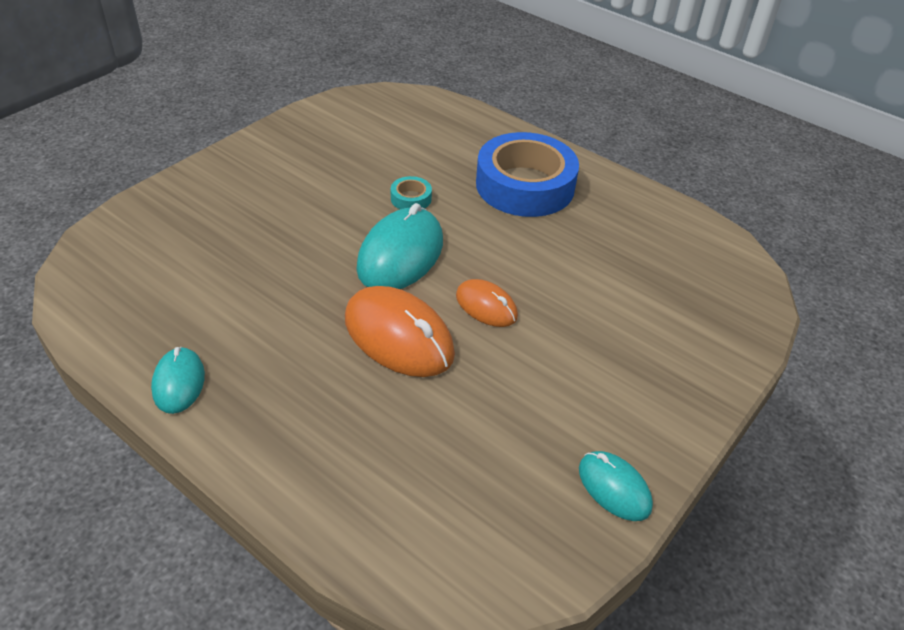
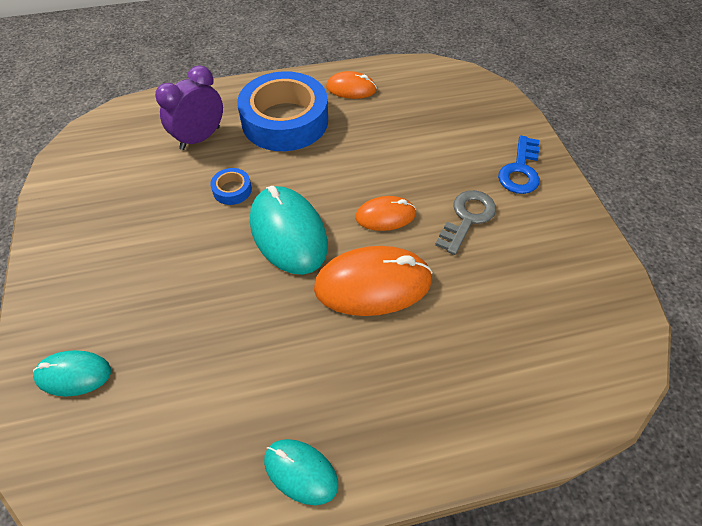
camera: 50 degrees left, 10 degrees up
turquoise tape [391,176,432,209] -> blue tape [210,168,252,205]
turquoise mouse [579,451,653,521] -> turquoise mouse moved to [33,350,111,396]
none -> purple clock [155,65,223,150]
none -> orange mouse [326,71,377,99]
none -> grey key [435,190,496,255]
none -> blue key [498,136,540,194]

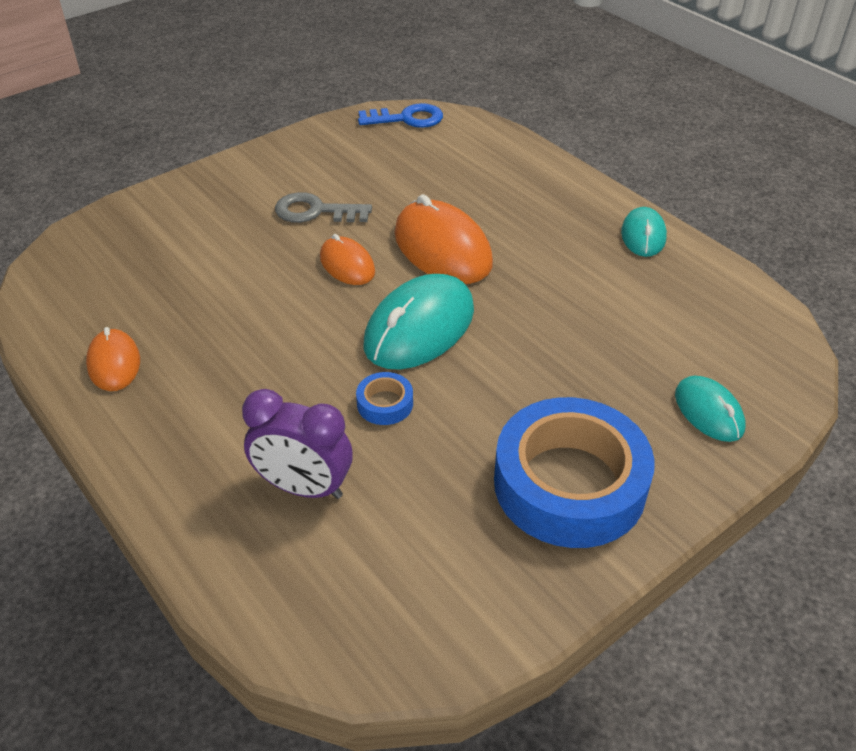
camera: 115 degrees left, 10 degrees down
blue tape [237,71,328,151] -> blue tape moved to [494,397,655,548]
blue key [498,136,540,194] -> blue key moved to [358,103,443,128]

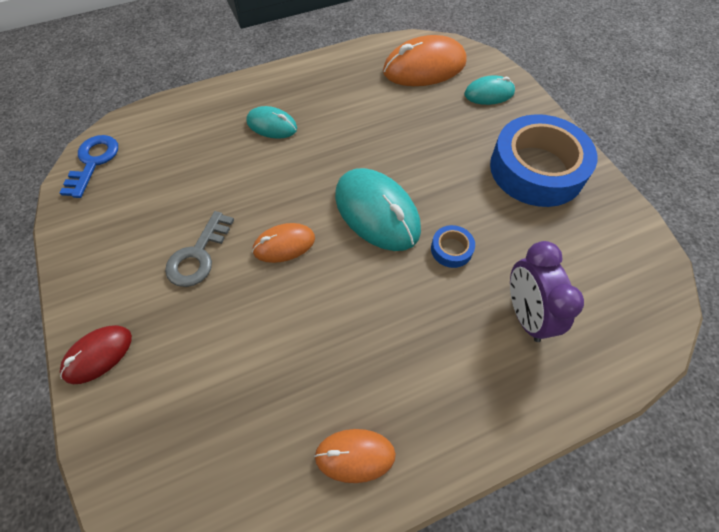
camera: 75 degrees left, 15 degrees up
purple clock [242,389,353,499] -> purple clock turned 135 degrees clockwise [510,241,584,342]
orange mouse [394,194,493,284] -> orange mouse moved to [383,35,467,86]
turquoise mouse [621,207,667,257] -> turquoise mouse moved to [246,106,297,139]
none -> red mouse [60,325,132,384]

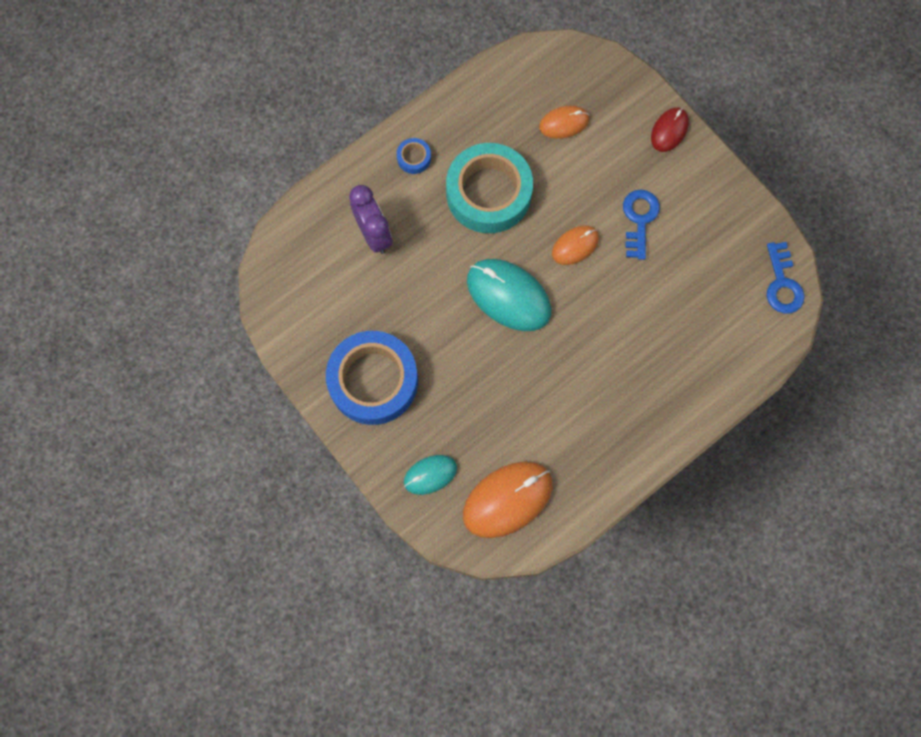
camera: 165 degrees right, 15 degrees up
grey key [165,211,234,287] -> blue key [623,190,660,260]
turquoise mouse [246,106,297,139] -> none
orange mouse [314,429,396,483] -> orange mouse moved to [539,106,589,139]
blue tape [431,225,475,268] -> blue tape moved to [397,138,431,174]
none -> turquoise tape [446,143,533,233]

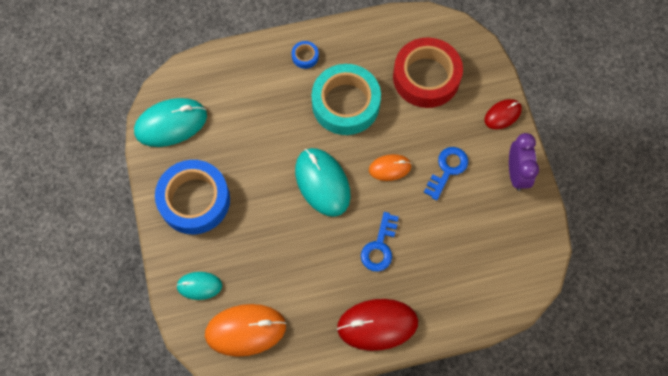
camera: 25 degrees right, 5 degrees down
purple clock [349,185,392,254] -> purple clock moved to [509,133,539,191]
orange mouse [539,106,589,139] -> red tape [393,37,463,108]
blue key [767,242,805,314] -> blue key moved to [361,212,399,272]
none -> turquoise mouse [134,98,207,147]
none -> red mouse [337,299,418,351]

